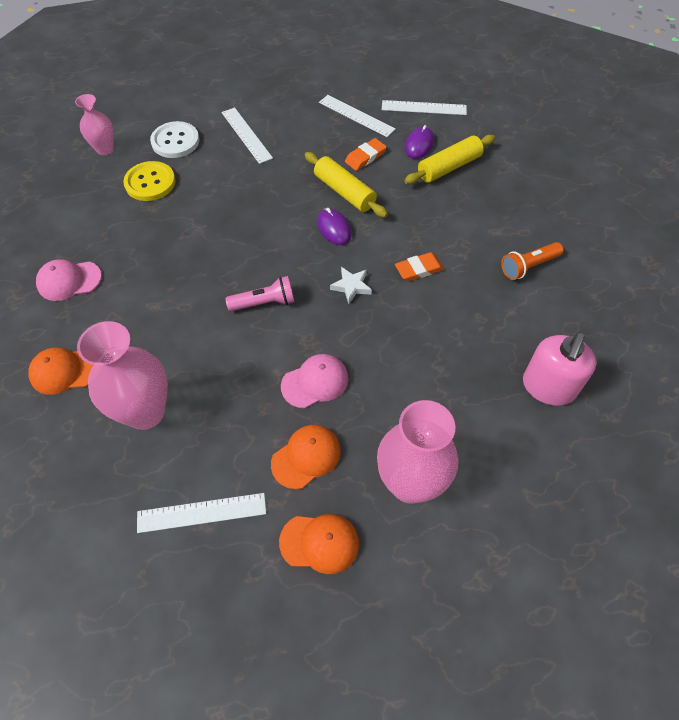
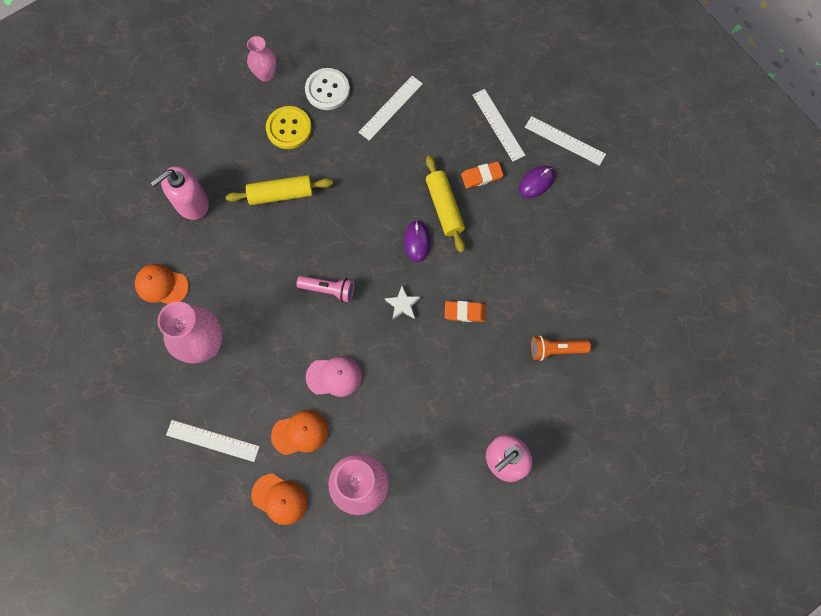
camera: 25 degrees right, 15 degrees up
pink cap [36,259,102,301] -> pink soap dispenser [150,166,209,220]
white ruler [222,107,273,164] -> white ruler turned 45 degrees clockwise [359,76,423,141]
yellow rolling pin [404,135,495,184] -> yellow rolling pin moved to [226,175,333,205]

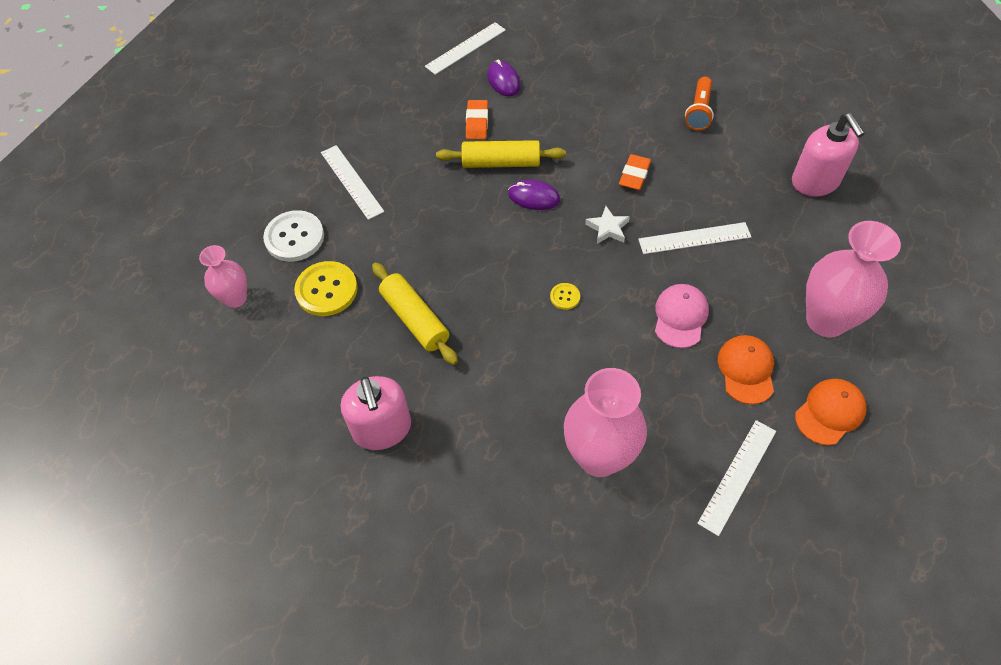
camera: 70 degrees left, 15 degrees down
orange cap [135,264,189,304] -> none
yellow rolling pin [226,175,333,205] -> yellow rolling pin turned 45 degrees counterclockwise [372,262,458,365]
pink flashlight [296,276,354,302] -> yellow button [550,283,580,310]
white ruler [472,89,525,161] -> white ruler moved to [638,222,751,254]

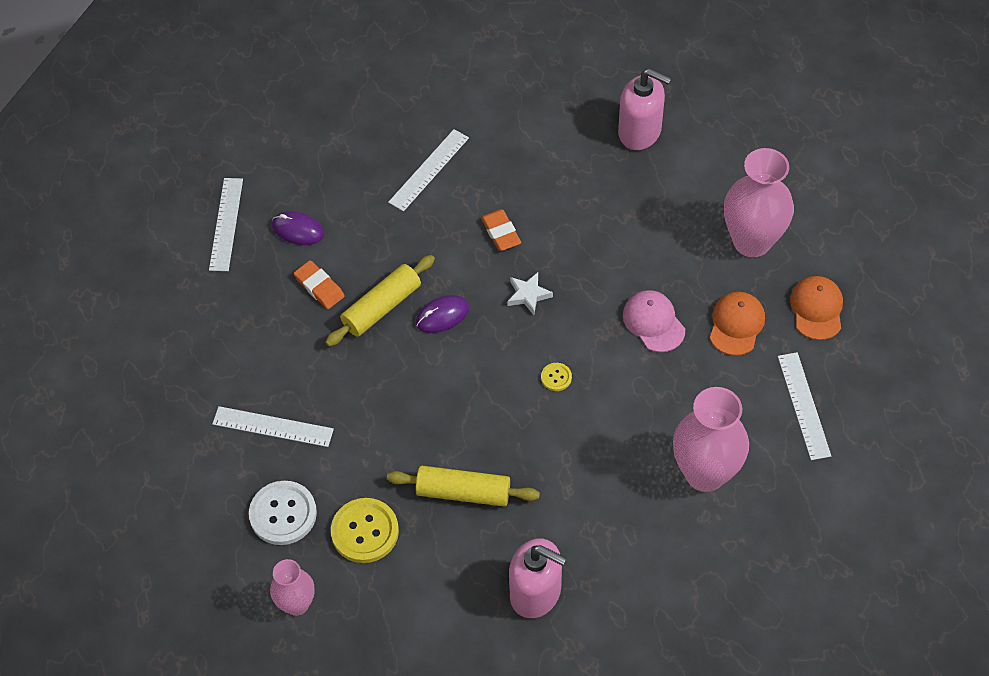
camera: 45 degrees left, 0 degrees up
white ruler [638,222,751,254] -> white ruler moved to [388,129,469,211]
orange flashlight [685,77,714,131] -> none
orange cap [718,335,774,405] -> orange cap turned 60 degrees clockwise [710,292,765,356]

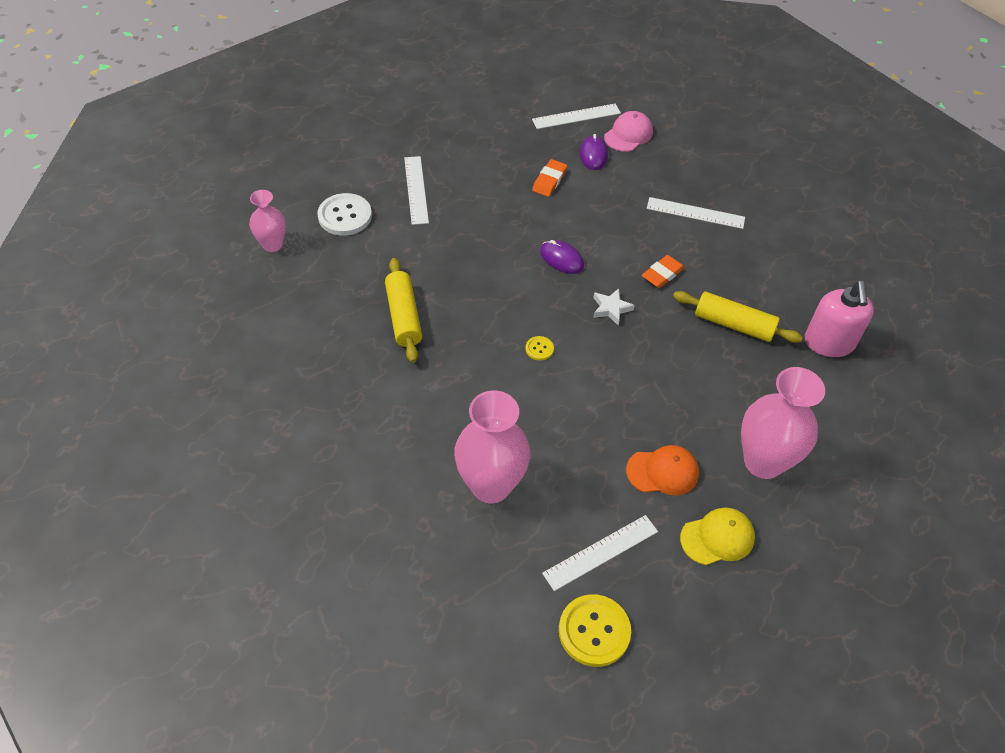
camera: 65 degrees right, 5 degrees down
yellow rolling pin [325,255,435,346] -> yellow rolling pin moved to [673,291,803,343]
yellow button [331,498,399,563] -> yellow button moved to [559,594,631,667]
pink soap dispenser [509,538,566,618] -> none
pink cap [623,290,685,352] -> pink cap moved to [604,111,653,152]
orange cap [790,276,843,340] -> yellow cap [680,507,755,565]

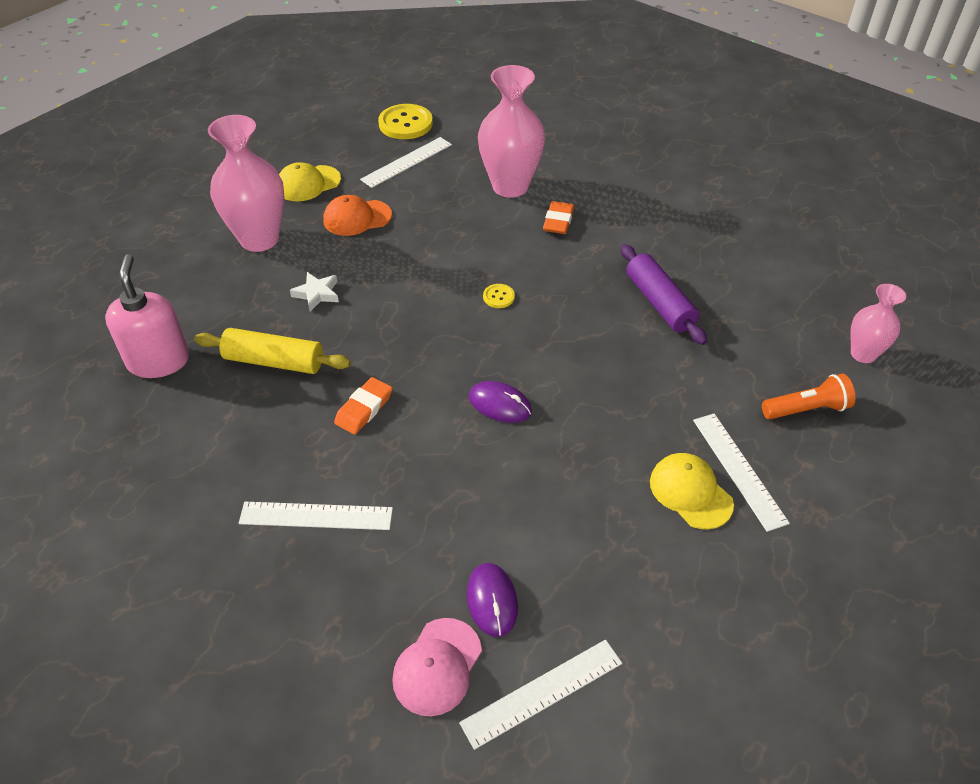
camera: 170 degrees right, 5 degrees down
white button [317,193,372,236] -> orange flashlight [762,374,855,419]
yellow rolling pin [385,258,422,363] -> purple rolling pin [621,244,707,345]
orange eraser [532,159,567,197] -> orange eraser moved to [543,201,574,234]
white star [593,288,635,325] -> white star moved to [290,272,339,311]
none -> yellow cap [650,453,734,529]

